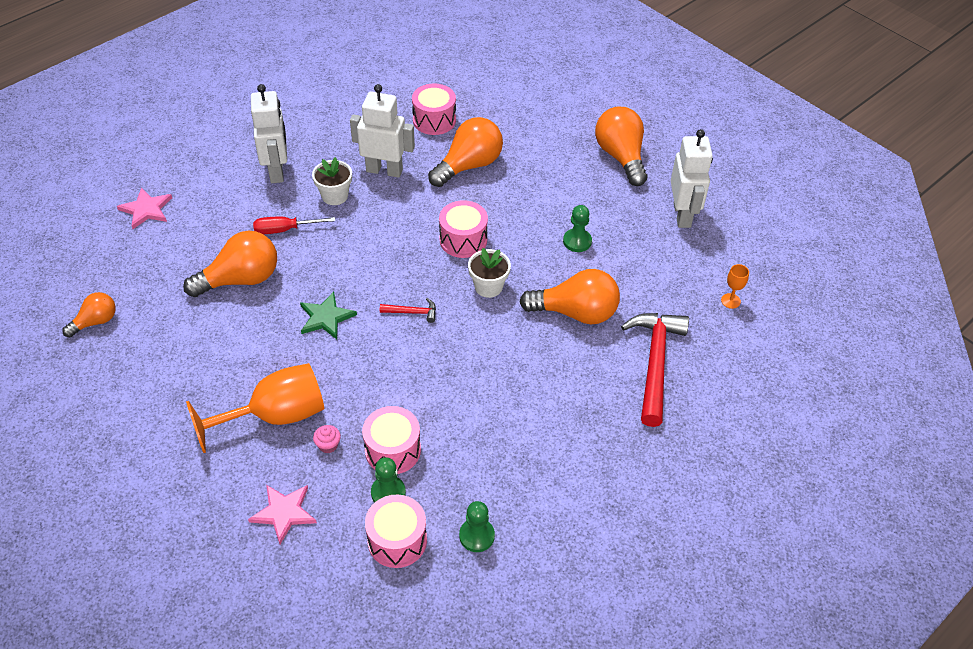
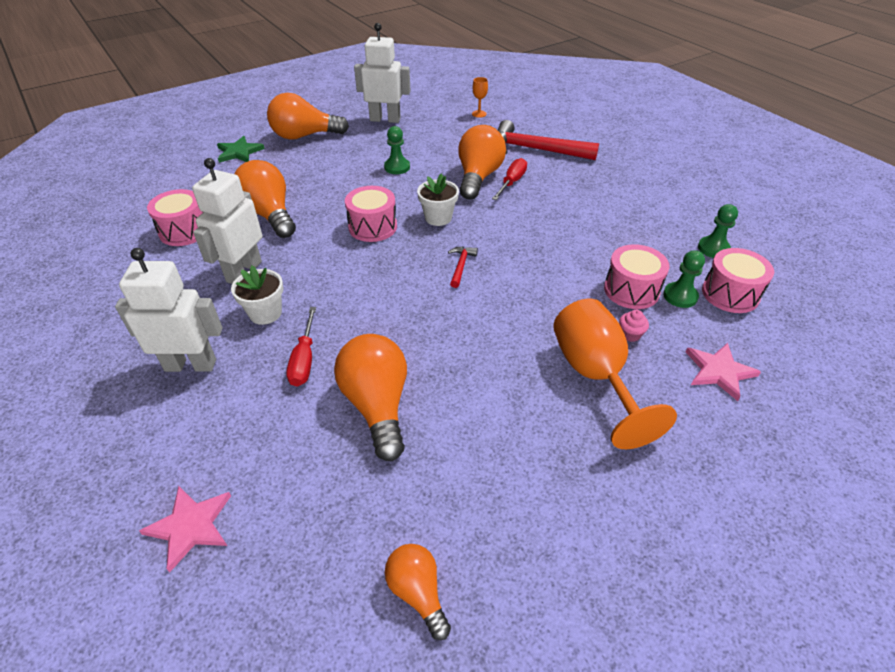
camera: 80 degrees left, 5 degrees down
green star [300,292,357,339] -> green star moved to [217,136,265,163]
none -> red screwdriver [492,158,527,200]

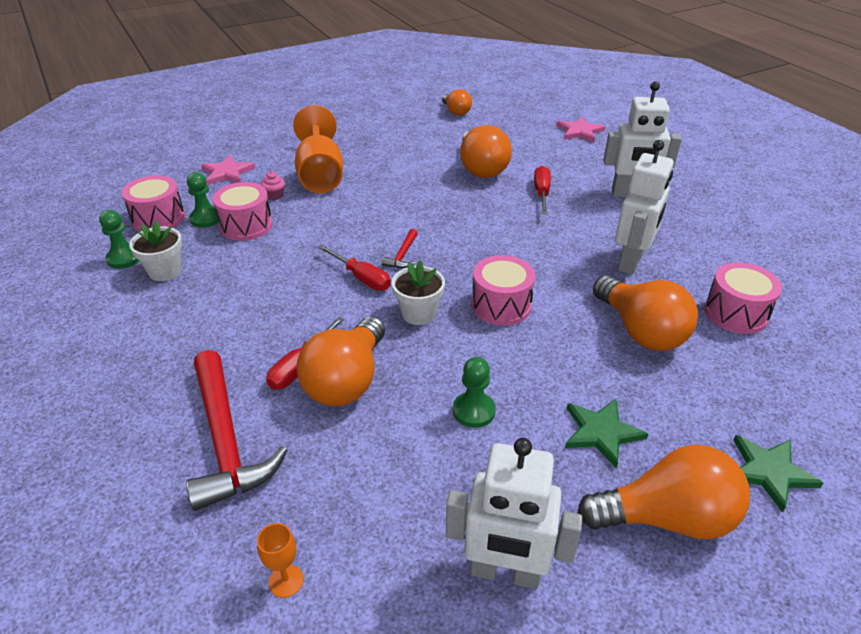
camera: 175 degrees left, 5 degrees down
white flower pot [231,266,283,325] -> white flower pot moved to [129,221,182,281]
red hammer [498,120,599,160] -> red hammer turned 45 degrees clockwise [186,350,288,511]
none -> red screwdriver [318,245,391,291]
none -> green star [565,399,648,468]

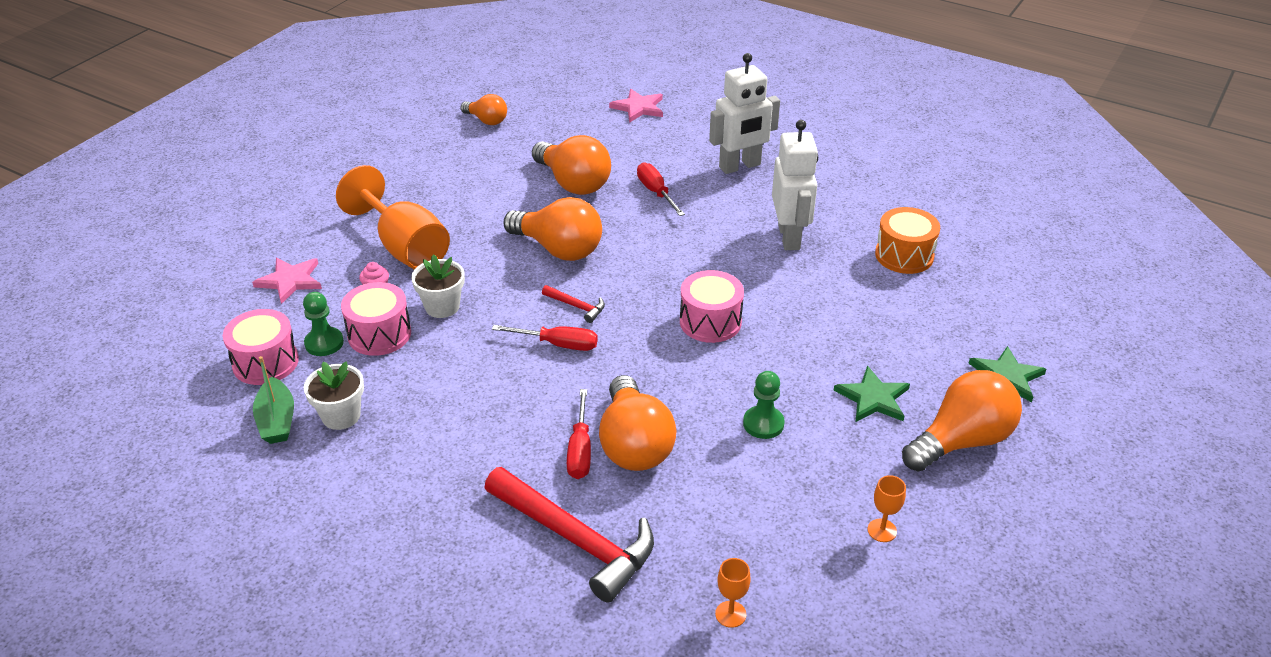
camera: 30 degrees left, 0 degrees up
green pawn [99,210,139,269] -> green boat [253,356,294,444]
red hammer [382,229,418,268] -> red hammer turned 45 degrees counterclockwise [542,285,605,323]
white flower pot [392,260,445,325] -> white flower pot moved to [411,254,465,318]
white robot [446,438,582,589] -> orange goblet [868,475,906,542]
orange light bulb [593,276,698,351] -> orange light bulb moved to [503,197,602,261]
pink drum [704,262,782,334] -> orange drum [875,207,940,274]

